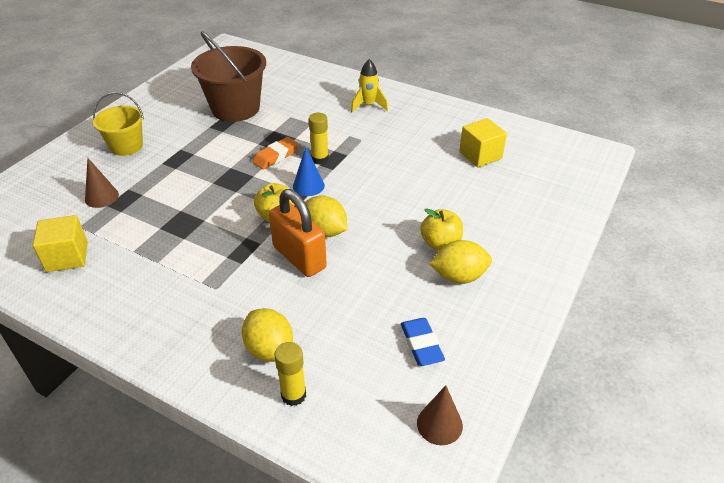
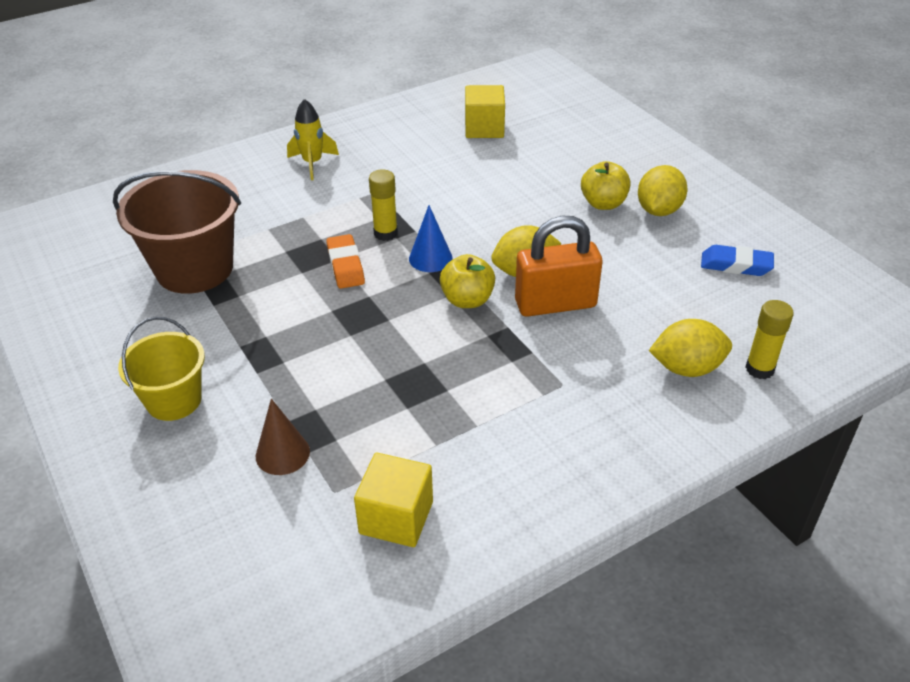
camera: 60 degrees left, 0 degrees up
brown cone [417,385,463,445] -> none

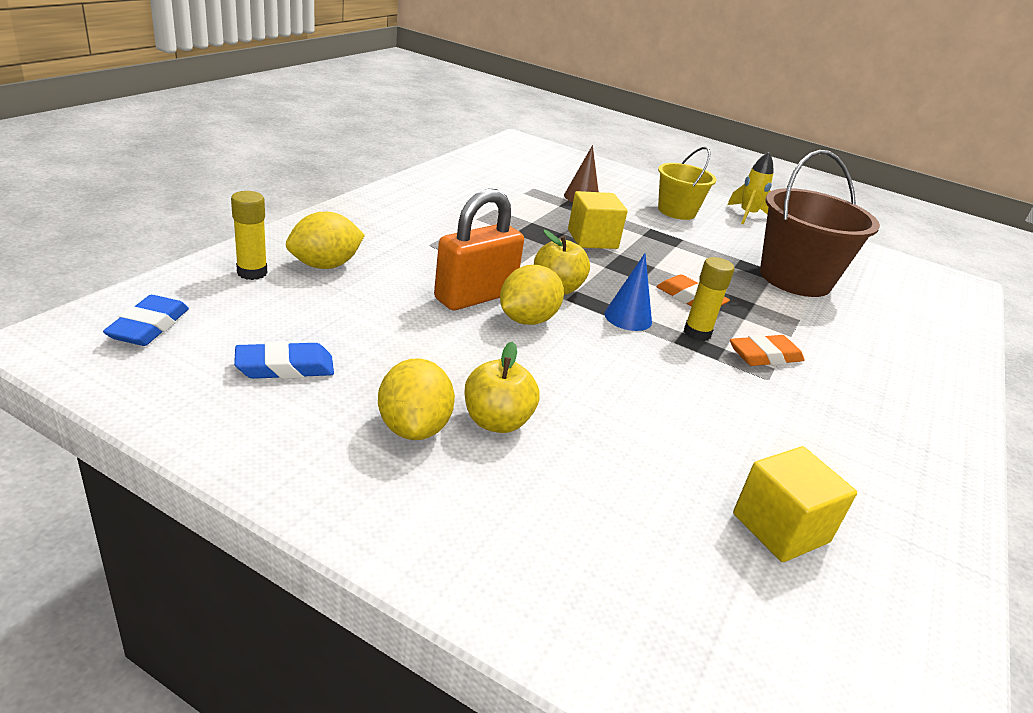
camera: 145 degrees right, 10 degrees down
yellow rocket [287,99,339,180] -> yellow rocket moved to [727,152,774,224]
yellow cube [354,453,433,547] -> yellow cube moved to [568,191,628,249]
none -> blue eraser [103,295,189,346]
none -> orange eraser [730,334,804,366]

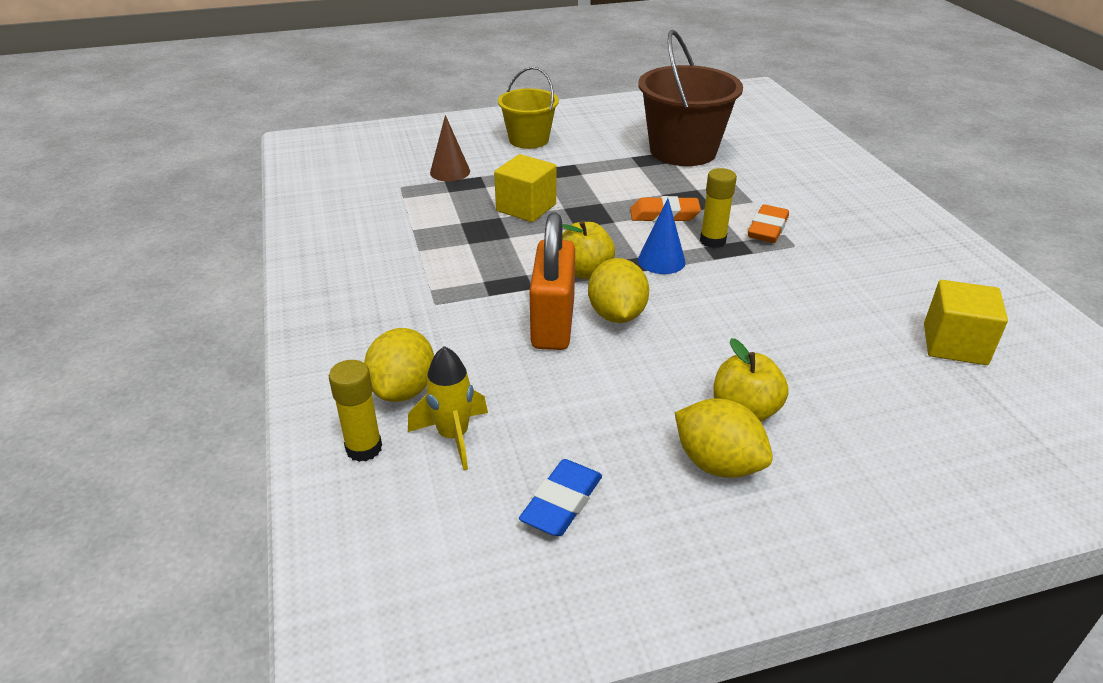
camera: 40 degrees left, 5 degrees up
blue eraser [103,295,189,346] -> none
yellow rocket [727,152,774,224] -> yellow rocket moved to [408,346,488,470]

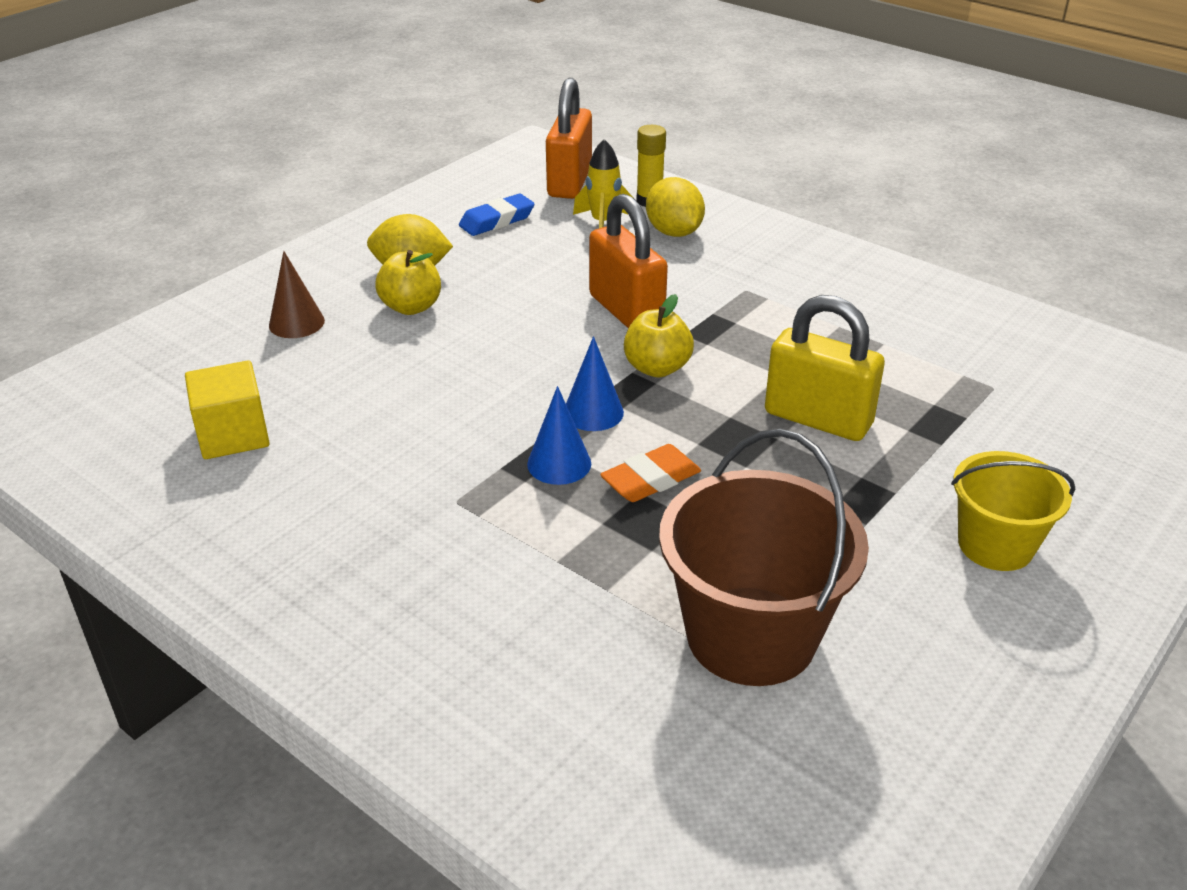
camera: 145 degrees right, 0 degrees up
brown cone [430,115,470,181] -> brown cone moved to [269,251,325,338]
yellow cube [494,154,556,222] -> yellow padlock [765,295,885,441]
blue eraser [519,459,602,536] -> blue eraser turned 60 degrees clockwise [459,194,535,236]
yellow lemon [588,258,649,323] -> none
yellow glue stick [700,168,737,248] -> blue cone [527,386,591,485]
orange eraser [748,204,789,243] -> none
none -> orange padlock [546,78,592,199]

